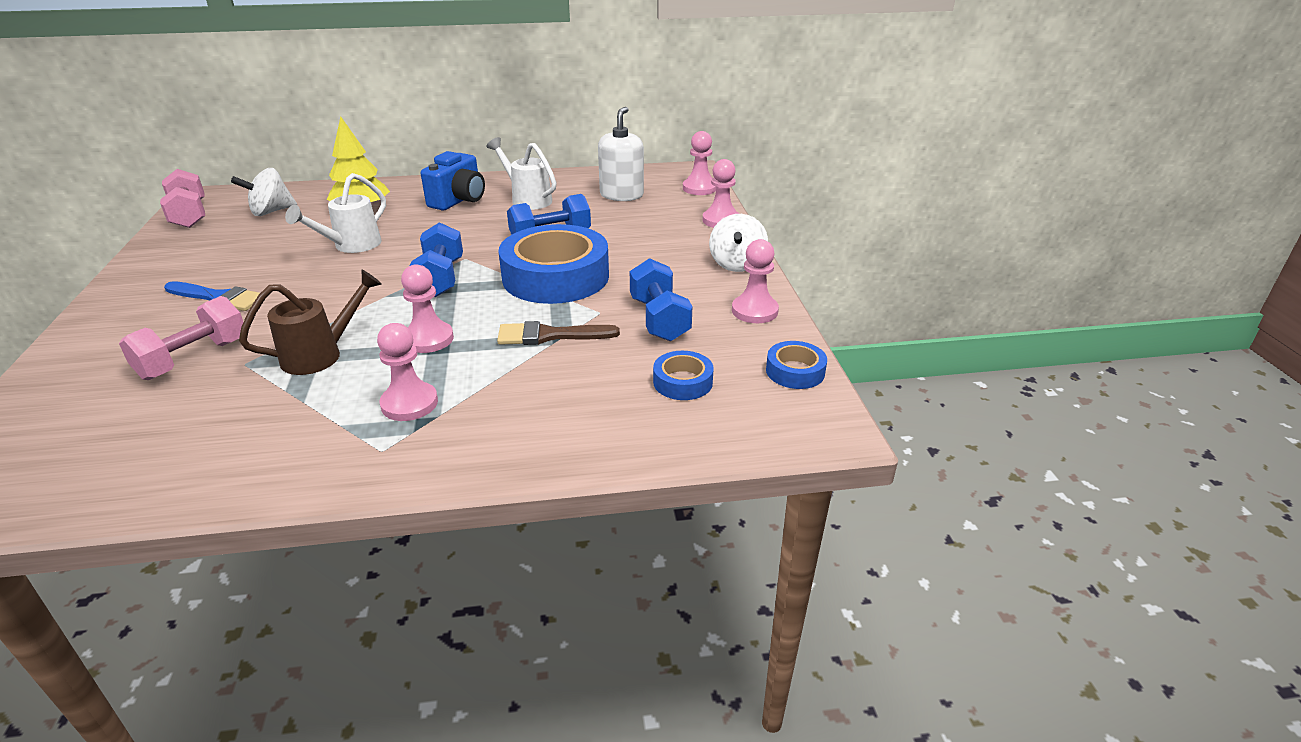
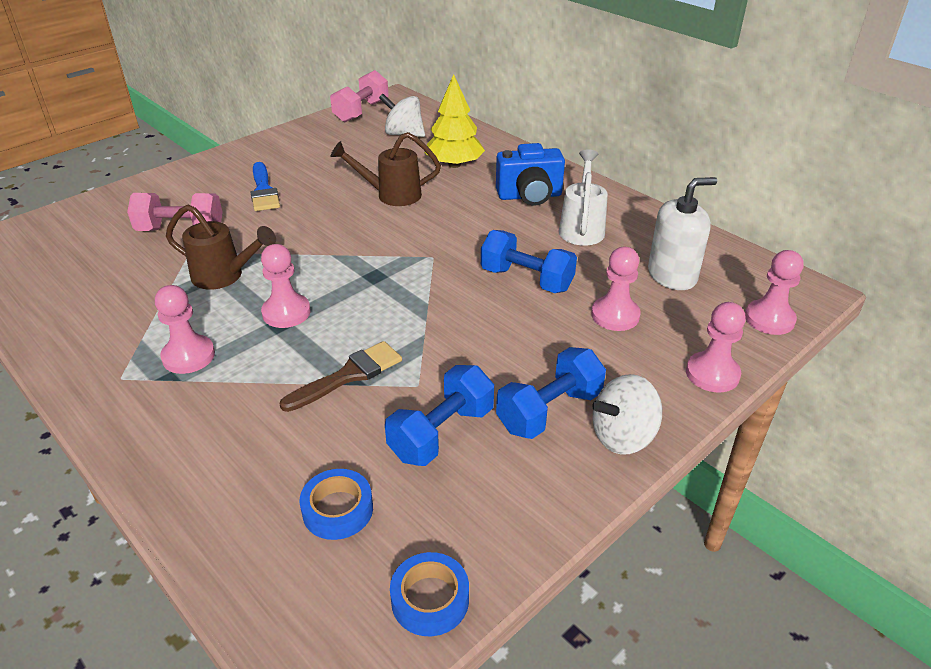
camera: 55 degrees right, 5 degrees up
white watering can [285,173,386,253] -> brown watering can [330,132,441,206]
blue dumbbell [410,222,463,297] -> blue dumbbell moved to [496,347,606,439]
brown brush [497,321,620,345] -> brown brush turned 90 degrees clockwise [280,341,402,412]
blue tape [498,224,609,304] -> none
pink pawn [732,239,779,323] -> pink pawn moved to [591,247,641,331]

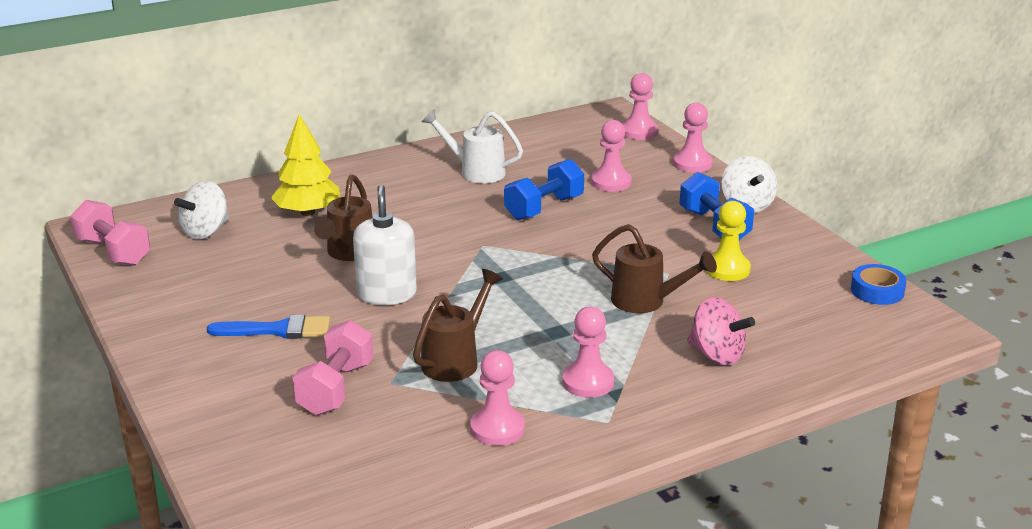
camera: 75 degrees left, 10 degrees down
pink pawn [261,244,311,328] -> pink pawn moved to [470,350,525,446]
brown brush [280,341,402,412] -> brown watering can [592,224,717,313]
blue tape [299,469,373,540] -> none
blue dumbbell [385,365,494,466] -> yellow pawn [705,201,751,281]
blue camera [496,143,565,206] -> none
white soap dispenser [648,177,717,290] -> white soap dispenser moved to [353,185,417,305]
none -> pink spinning top [687,297,755,366]

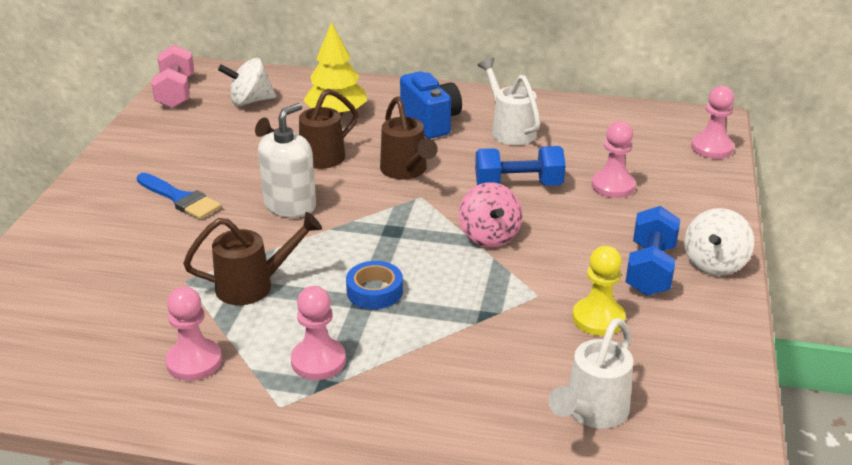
camera: 40 degrees right, 5 degrees up
pink dumbbell [292,320,374,416] -> none
brown watering can [592,224,717,313] -> brown watering can moved to [380,96,438,179]
pink pawn [673,102,713,172] -> none
pink spinning top [687,297,755,366] -> pink spinning top moved to [459,182,522,247]
blue tape [851,264,907,305] -> blue tape moved to [346,261,403,309]
none -> blue camera [400,71,462,139]
none -> white watering can [548,318,633,428]

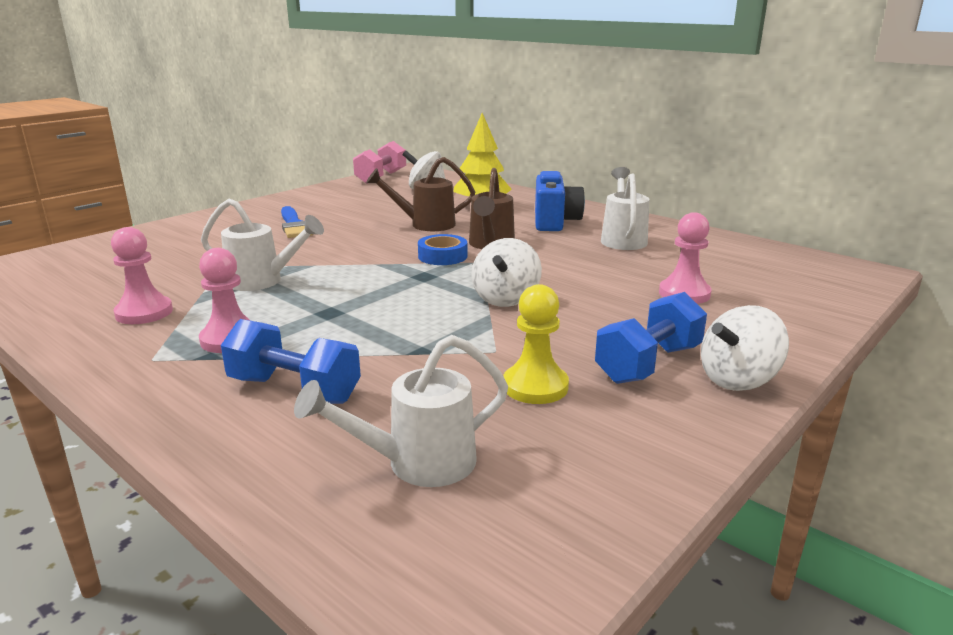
camera: 30 degrees right, 10 degrees down
brown watering can [183,212,322,305] -> white watering can [201,199,324,291]
white soap dispenser [258,103,316,218] -> none
blue tape [346,261,403,309] -> blue tape moved to [418,234,467,265]
pink spinning top [459,182,522,247] -> white spinning top [471,238,542,307]
blue dumbbell [475,146,566,186] -> blue dumbbell moved to [221,319,361,404]
pink pawn [691,86,734,159] -> none

